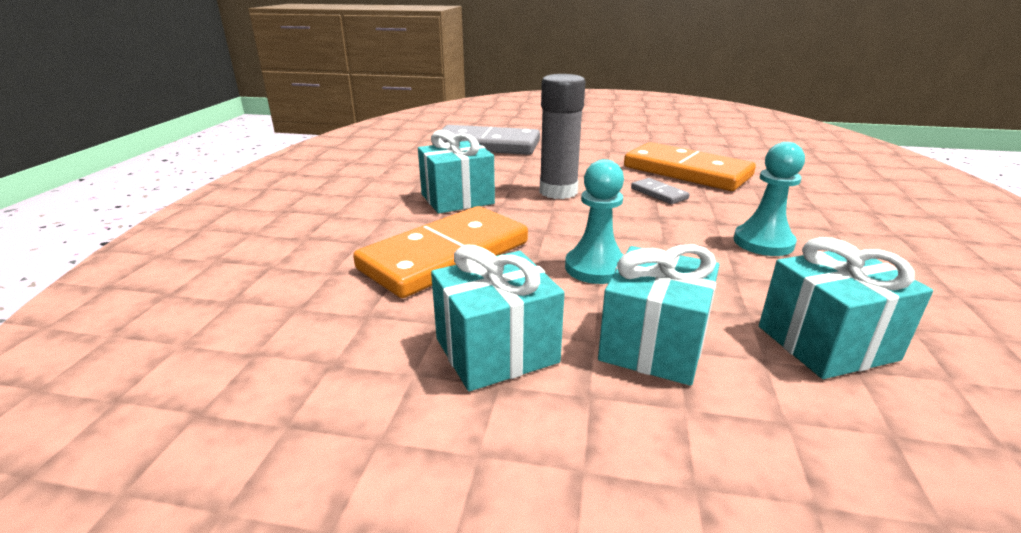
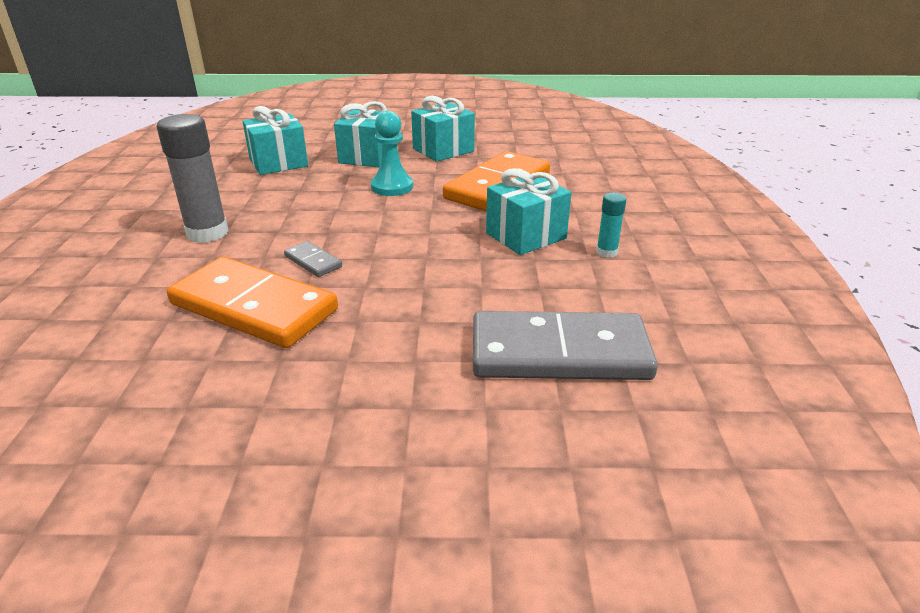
camera: 170 degrees right, 5 degrees up
grey glue stick [540,74,585,199] -> grey glue stick moved to [156,114,229,243]
turquoise pawn [734,142,805,256] -> none
none -> turquoise glue stick [596,193,626,258]

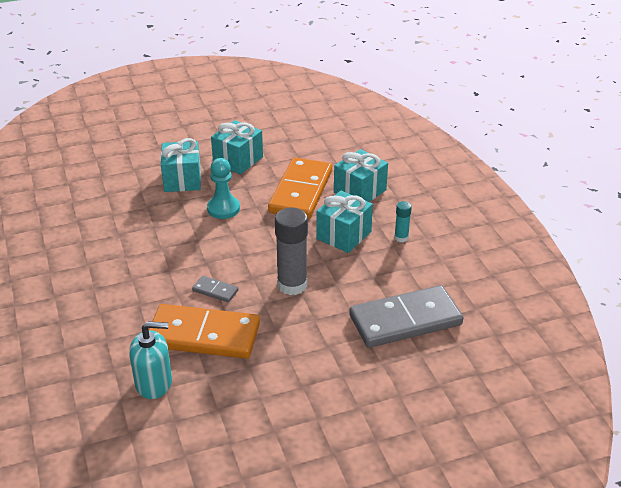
camera: 20 degrees left, 5 degrees up
grey glue stick [156,114,229,243] -> grey glue stick moved to [275,207,308,295]
turquoise gift [243,106,308,175] -> turquoise gift moved to [334,149,388,202]
none -> turquoise soap dispenser [129,321,172,399]

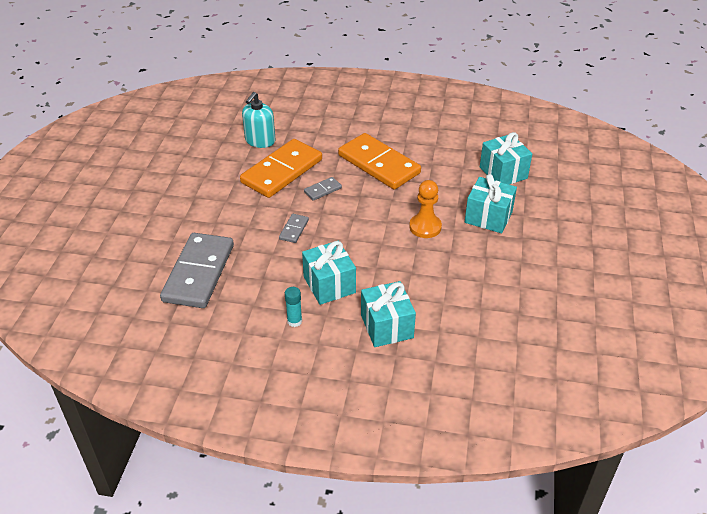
camera: 120 degrees right, 5 degrees up
turquoise pawn [207,158,240,219] -> orange pawn [409,180,442,238]
turquoise gift [211,120,263,174] -> turquoise gift moved to [480,132,532,184]
orange domino [268,157,332,219] -> orange domino moved to [338,133,421,190]
grey glue stick [275,207,308,295] -> grey domino [279,214,309,243]

